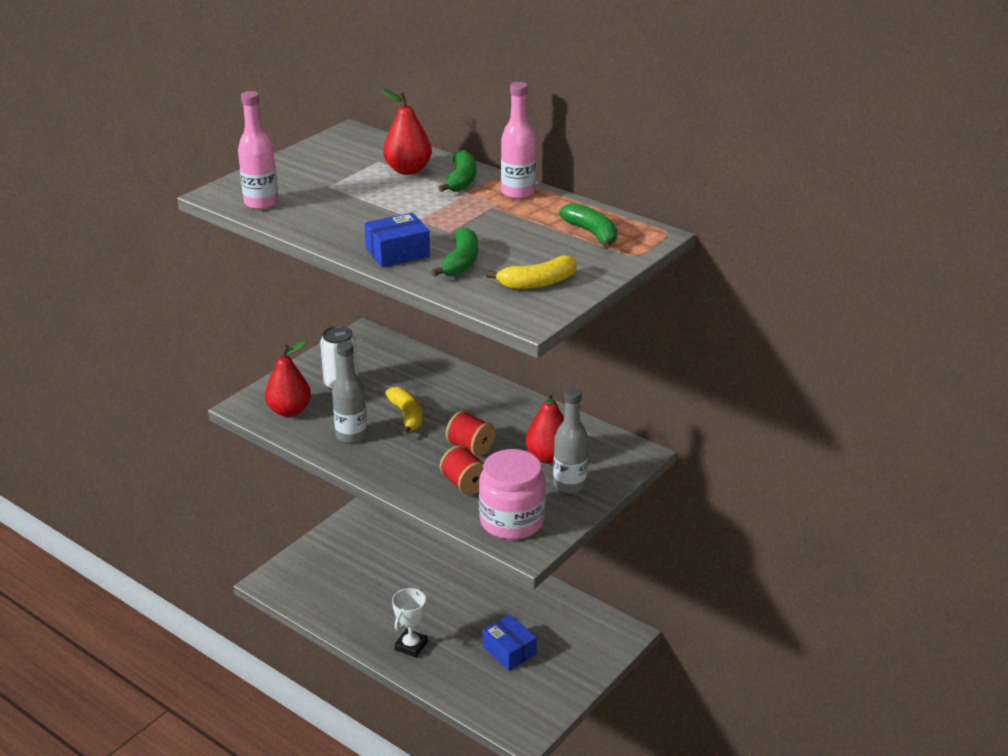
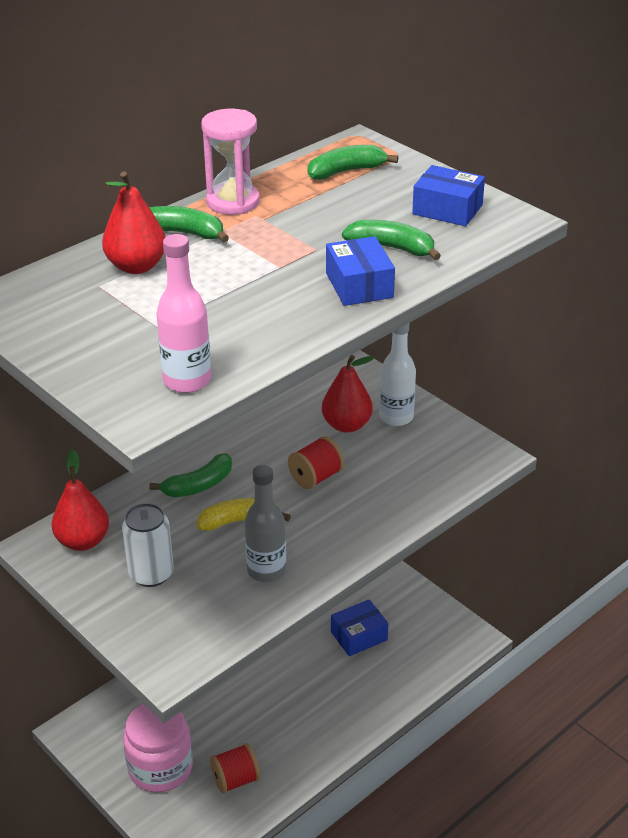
camera: 80 degrees left, 5 degrees up
red pear [265,341,311,417] -> red pear moved to [52,449,109,551]
white trophy [392,588,428,658] -> none
red spool [440,445,484,495] -> red spool moved to [210,743,260,794]
pink jar [479,449,546,540] -> pink jar moved to [123,704,193,792]
yellow banana [486,256,577,289] -> blue box [412,165,485,226]
pink bottle [501,82,536,199] -> pink hourglass [201,109,260,215]
grey bottle [553,388,588,493] -> white bottle [379,323,416,426]
none -> green banana [149,453,232,497]

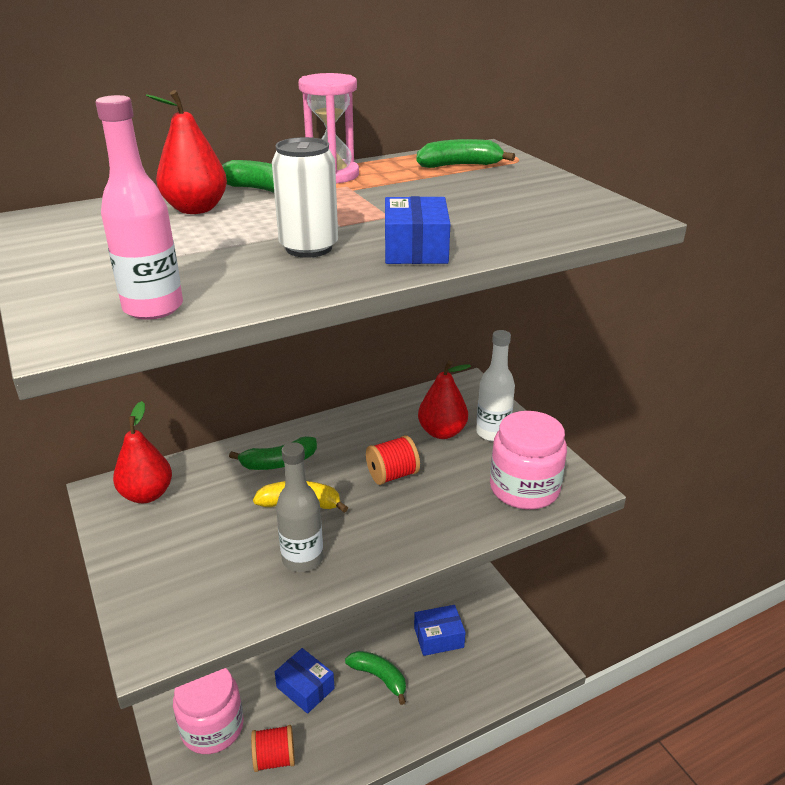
camera: 15 degrees right, 5 degrees down
white can [122,503,174,587] -> white can moved to [272,137,338,258]
green banana [342,220,441,260] -> green banana moved to [345,651,406,705]
blue box [412,165,485,226] -> blue box moved to [275,648,335,714]
none -> pink jar [490,411,567,510]

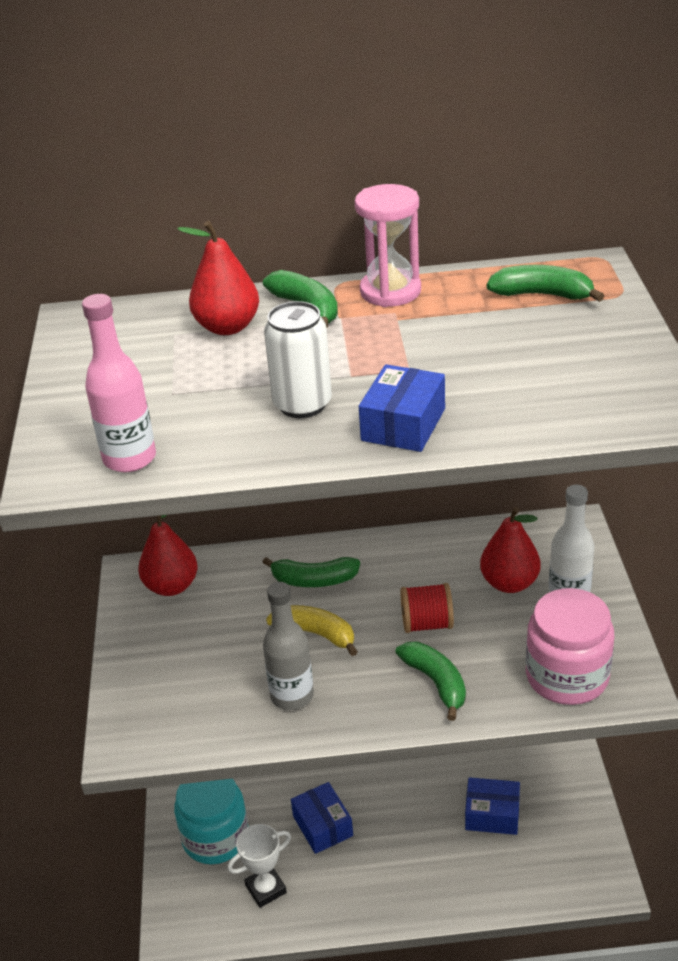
camera: 25 degrees right, 5 degrees up
pink jar [173,668,244,754] -> turquoise jar [174,779,248,864]
red spool [251,725,295,772] -> white trophy [228,824,291,908]
green banana [345,651,406,705] -> green banana moved to [395,641,466,721]

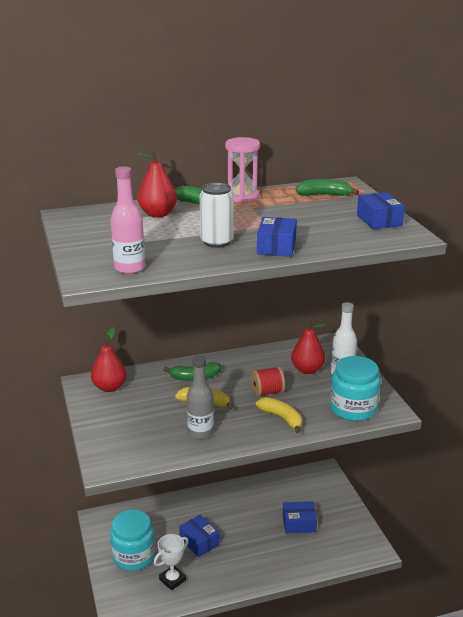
camera: 15 degrees left, 10 degrees down
green banana [395,641,466,721] -> yellow banana [256,397,302,433]
pink jar [526,588,614,705] -> turquoise jar [330,356,381,421]
none -> blue box [357,192,405,229]

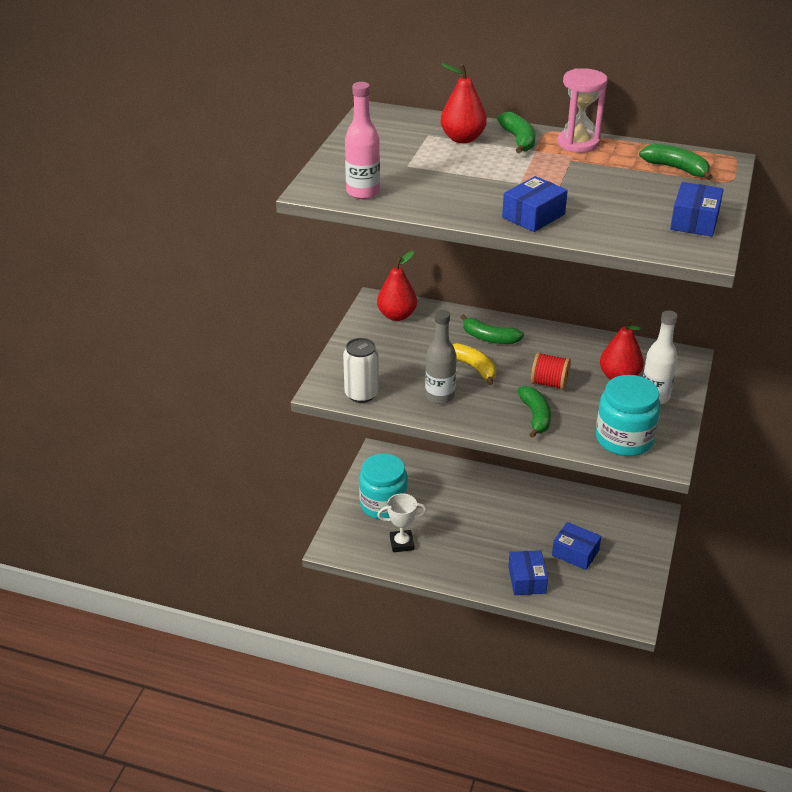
camera: 35 degrees right, 10 degrees up
blue box [179,515,219,557] -> blue box moved to [508,550,548,595]
white can [200,183,234,248] -> white can moved to [343,338,379,403]
yellow banana [256,397,302,433] -> green banana [517,386,551,438]

